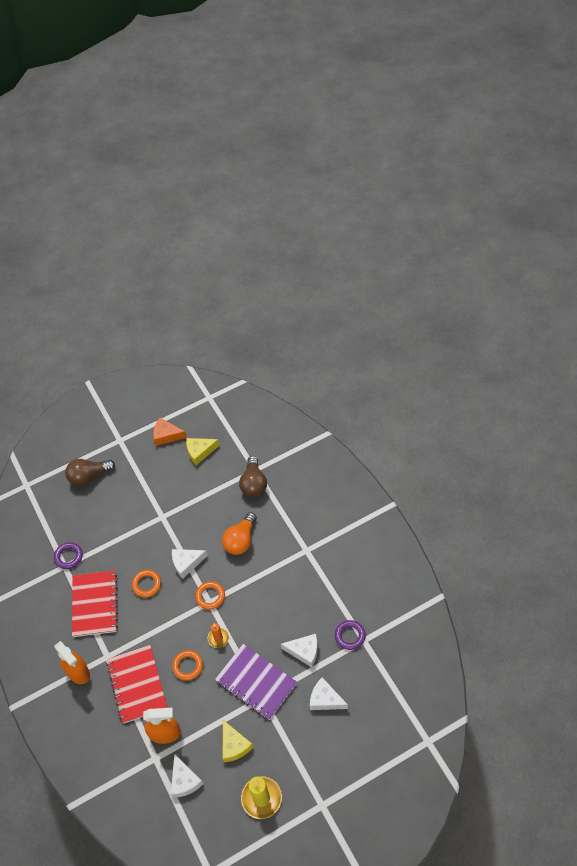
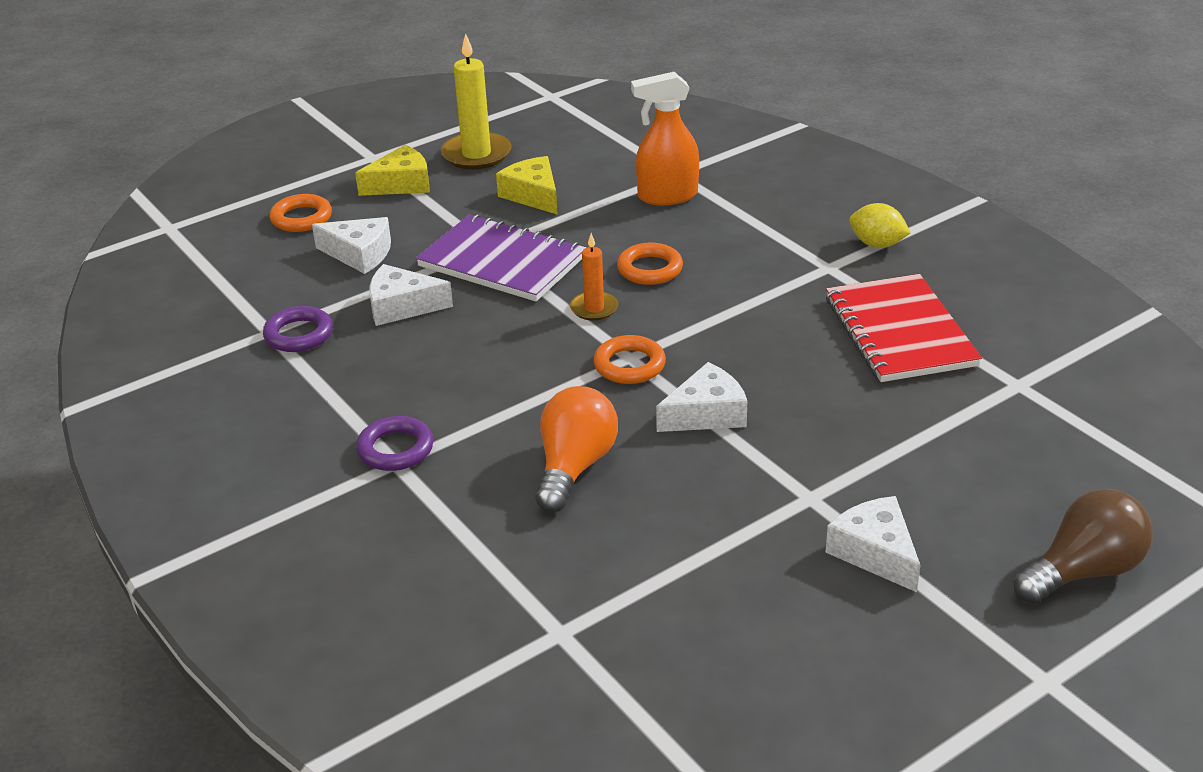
camera: 170 degrees right, 20 degrees down
purple ring [54,542,83,569] -> purple ring moved to [356,416,434,471]
orange spray bottle [54,641,90,684] -> yellow lemon [849,203,911,248]
red notebook [107,645,167,724] -> none
orange ring [132,570,161,597] -> orange ring moved to [270,194,332,232]
orange cheese [153,418,187,446] -> none
white cheese [171,754,204,798] -> white cheese moved to [825,496,920,592]
yellow cheese [186,438,220,465] -> yellow cheese moved to [355,145,430,196]
brown light bulb [239,456,267,497] -> none

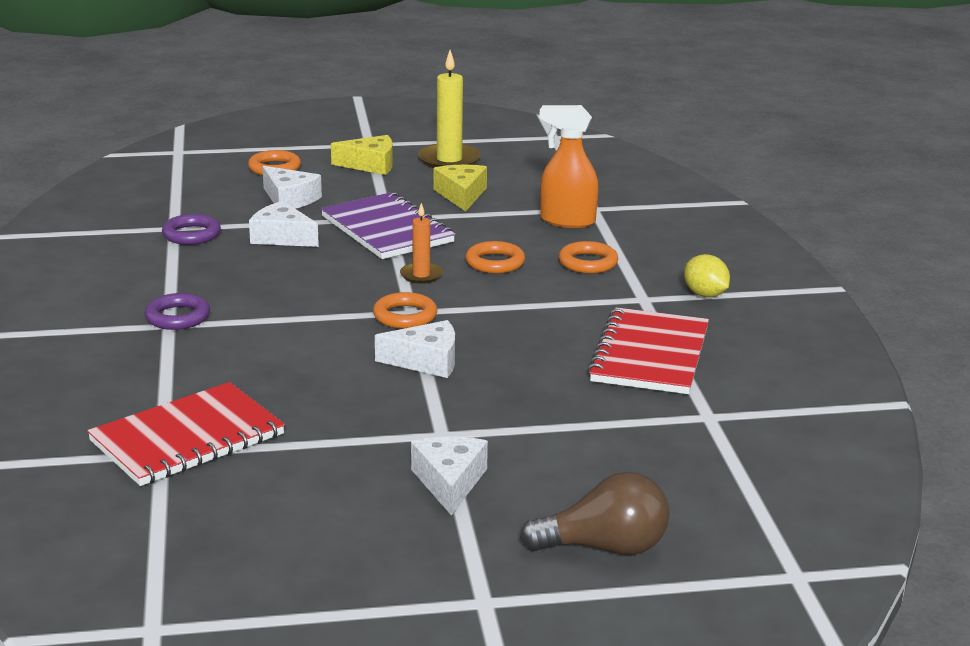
camera: 25 degrees right, 10 degrees down
orange light bulb [535,386,618,512] -> none
none -> red notebook [87,382,285,486]
none -> orange ring [559,241,618,274]

